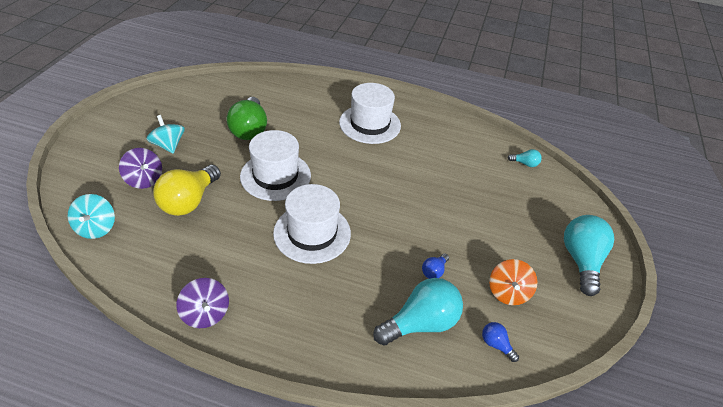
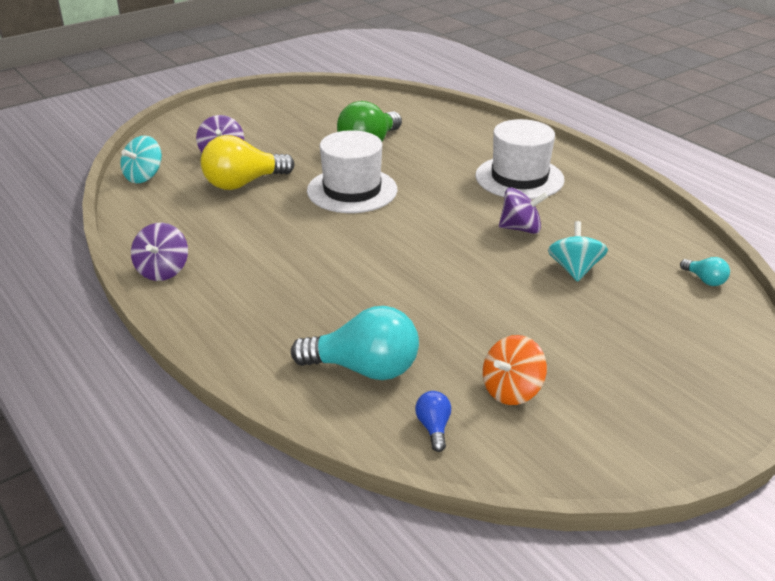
camera: 40 degrees right, 10 degrees down
turquoise spinning top [146,115,185,154] -> turquoise spinning top moved to [548,221,608,282]
white hat [273,184,351,264] -> none
blue light bulb [422,254,449,279] -> none
turquoise light bulb [564,215,614,296] -> none
none -> purple spinning top [499,187,548,234]

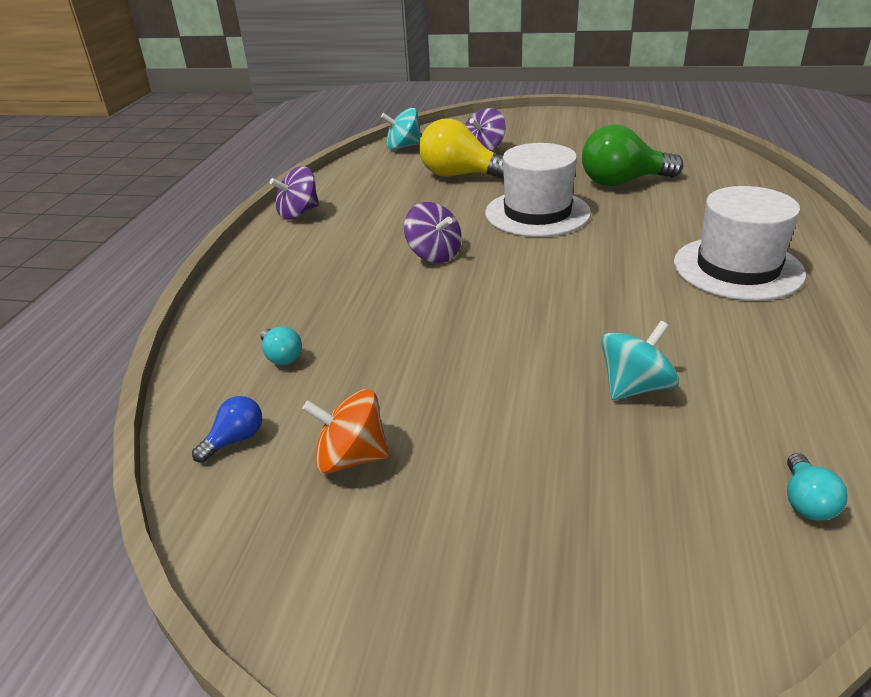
camera: 50 degrees right, 0 degrees up
turquoise light bulb [291,306,419,380] -> turquoise light bulb [260,326,302,365], size x0.46
purple spinning top [499,187,548,234] -> purple spinning top moved to [404,202,461,263]

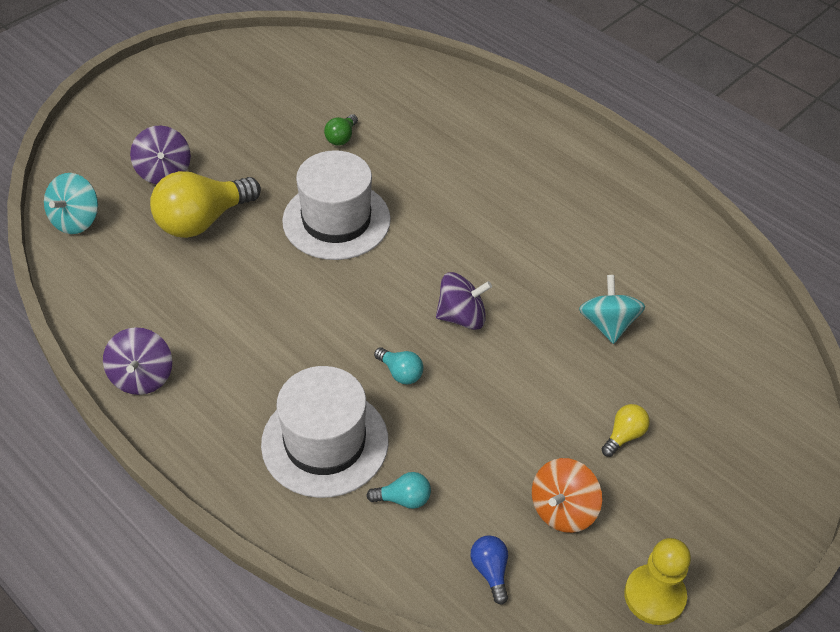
camera: 60 degrees left, 15 degrees up
purple spinning top [404,202,461,263] -> purple spinning top moved to [436,272,492,330]
green light bulb [582,124,683,186] -> green light bulb [324,114,358,146], size x0.46
white hat [674,186,806,301] -> white hat moved to [261,366,389,498]
turquoise light bulb [787,453,847,521] -> turquoise light bulb moved to [374,347,424,385]
none -> yellow light bulb [602,404,650,457]
none -> yellow pawn [624,538,691,625]

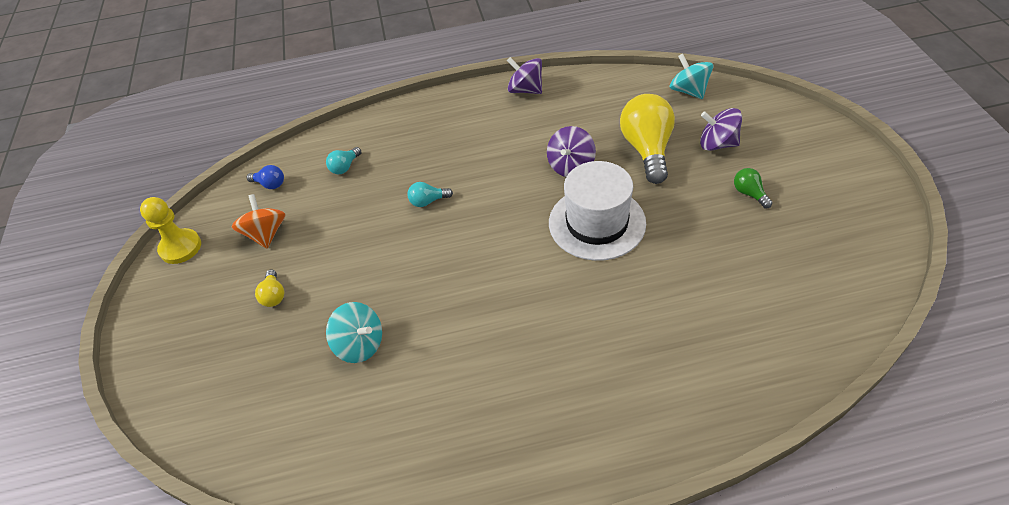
camera: 130 degrees right, 0 degrees up
white hat [261,366,389,498] -> none
green light bulb [324,114,358,146] -> green light bulb moved to [734,168,773,208]
purple spinning top [436,272,492,330] -> purple spinning top moved to [547,126,596,177]

